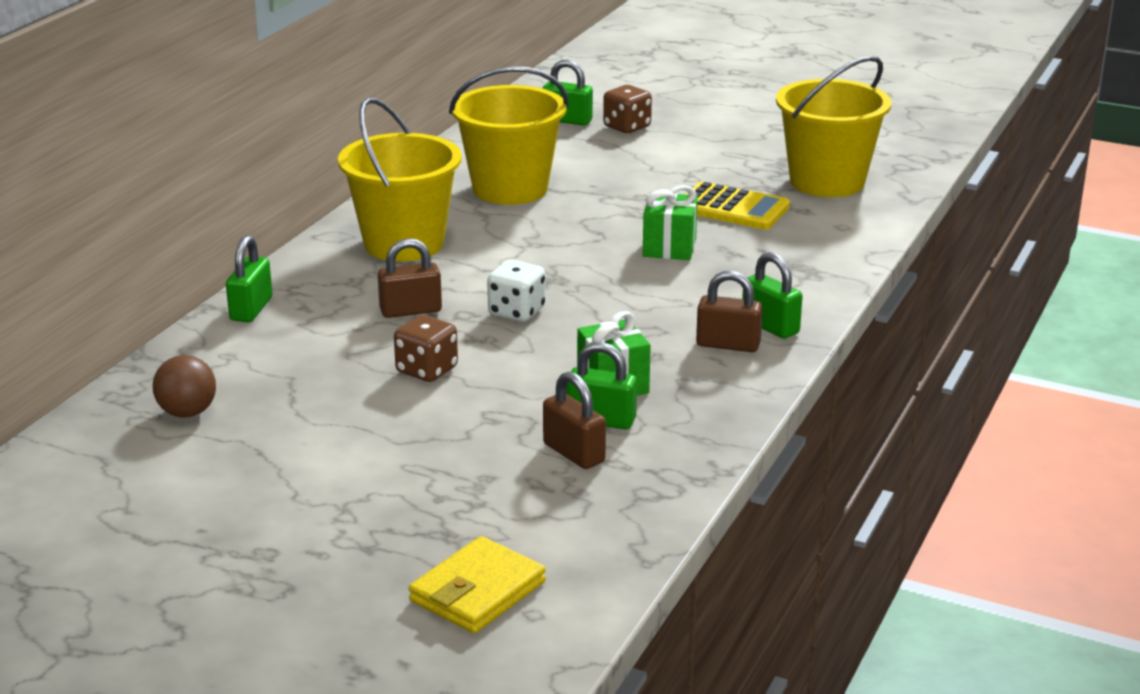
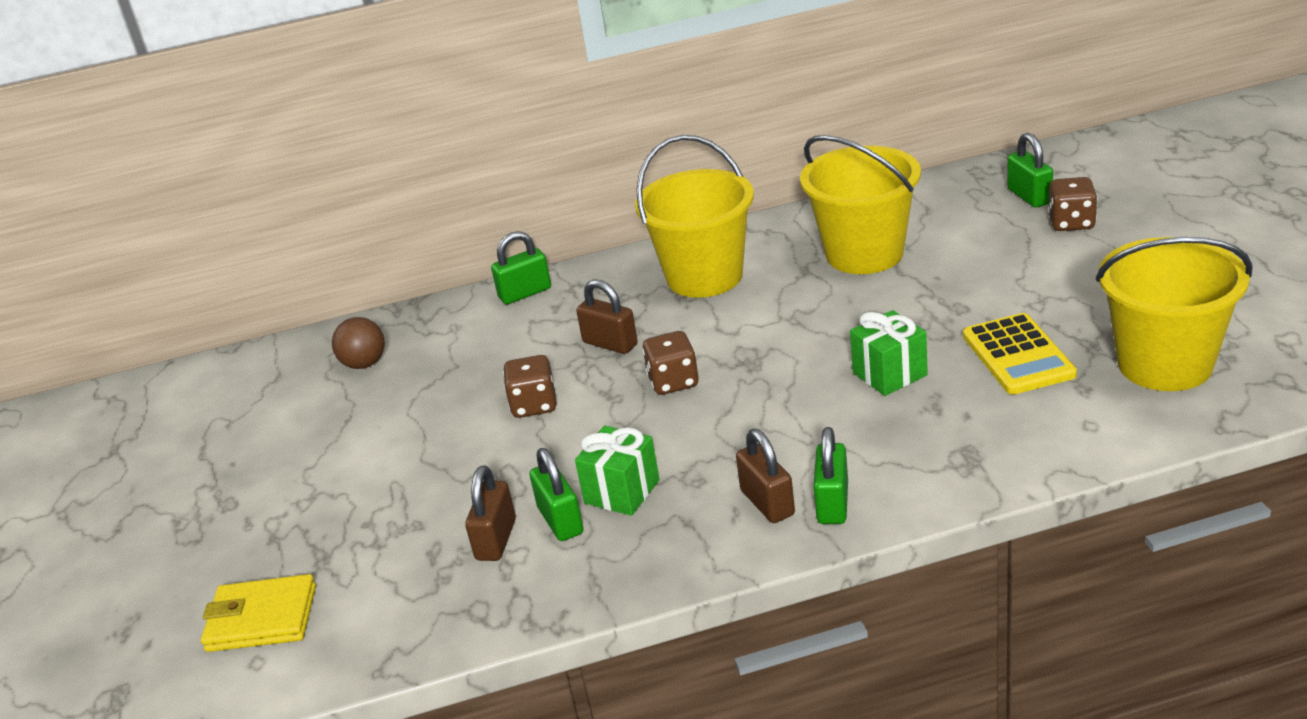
camera: 55 degrees right, 5 degrees up
white dice [487,260,545,322] -> brown dice [642,331,699,395]

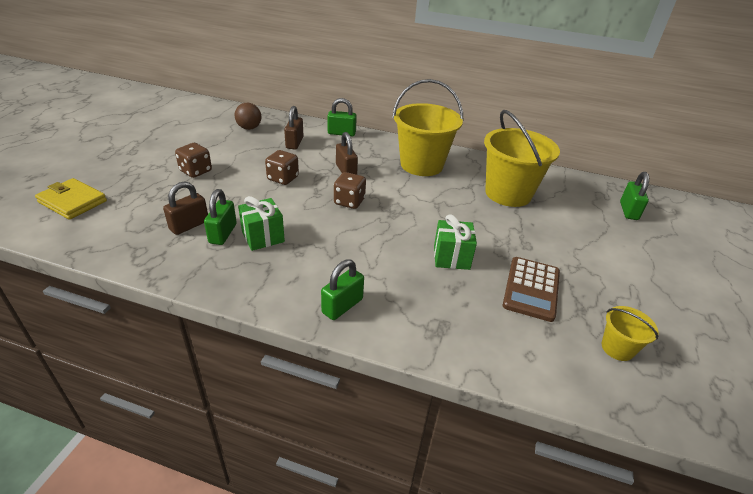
camera: 25 degrees right, 5 degrees up
brown padlock [736,429,795,523] -> brown padlock moved to [284,106,303,149]
yellow calculator [963,313,1077,395] -> brown calculator [503,257,560,322]
brown dice [1048,177,1098,231] -> brown dice moved to [175,143,212,178]
yellow bucket [1096,237,1253,391] -> yellow bucket [602,306,658,361], size x0.47

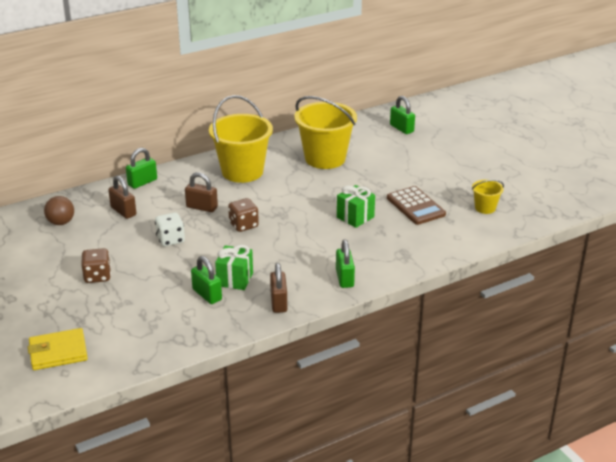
camera: 45 degrees left, 5 degrees down
brown padlock [163,181,208,235] -> brown padlock moved to [270,263,287,313]
brown dice [265,150,299,185] -> white dice [155,213,185,247]

